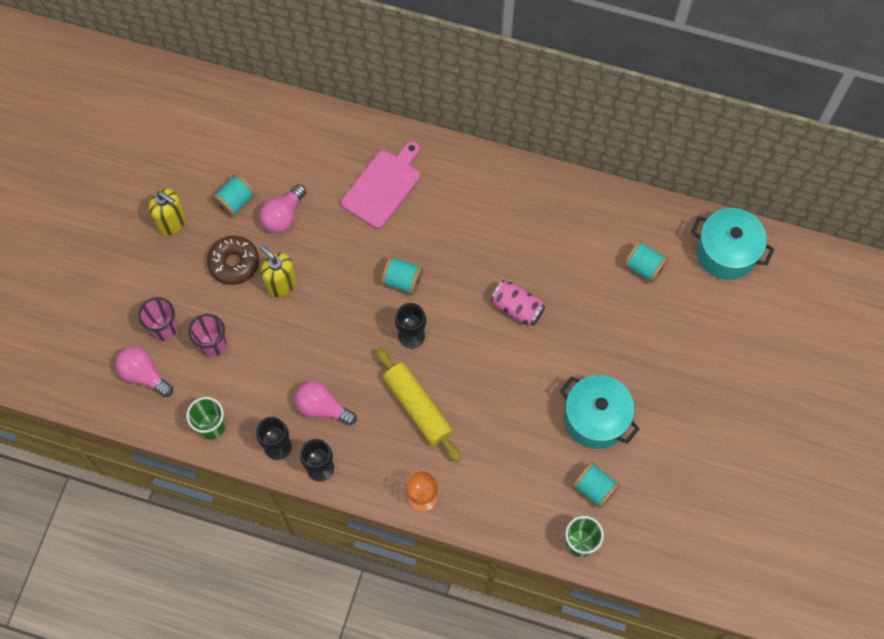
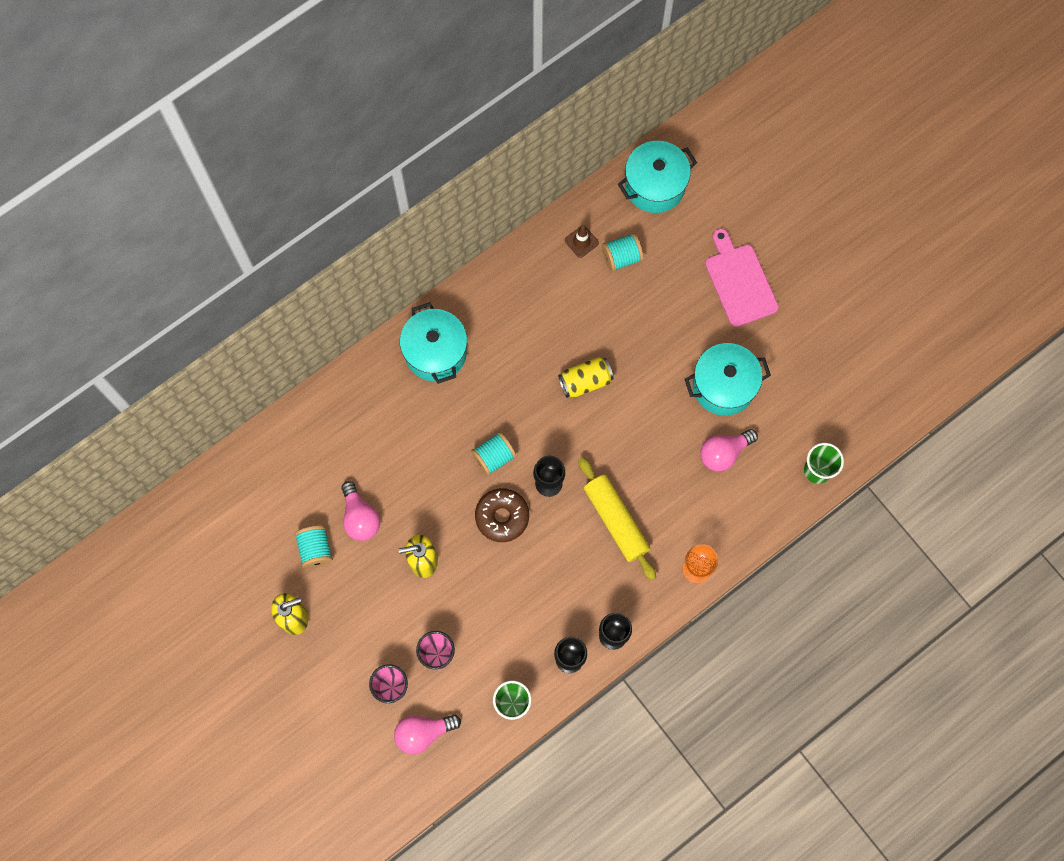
camera: 55 degrees left, 5 degrees up
brown donut [207,236,259,285] -> brown donut moved to [475,488,529,542]
pink light bulb [295,381,357,425] -> pink light bulb moved to [700,429,758,472]
pink cutting board [341,141,420,229] -> pink cutting board moved to [705,228,779,327]
yellow rolling pin [376,348,461,462] -> yellow rolling pin turned 60 degrees clockwise [578,457,656,580]
pink can [491,280,545,326] -> yellow can [558,357,614,398]
turquoise spool [573,462,620,509] -> none
none -> turquoise pot [400,302,467,384]
none -> brown traffic cone [565,225,599,258]

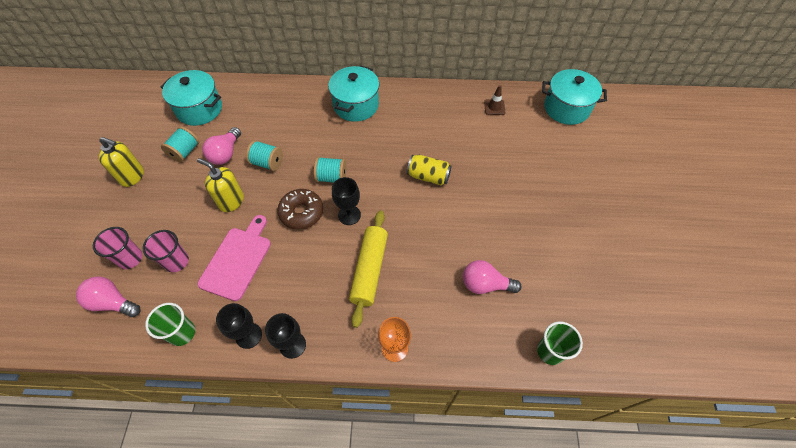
camera: 40 degrees right, 15 degrees down
turquoise spool [602,233,644,272] -> turquoise spool moved to [246,140,283,171]
turquoise pot [685,343,771,416] -> turquoise pot moved to [160,70,222,126]
pink cutting board [705,228,779,327] -> pink cutting board moved to [197,215,271,301]

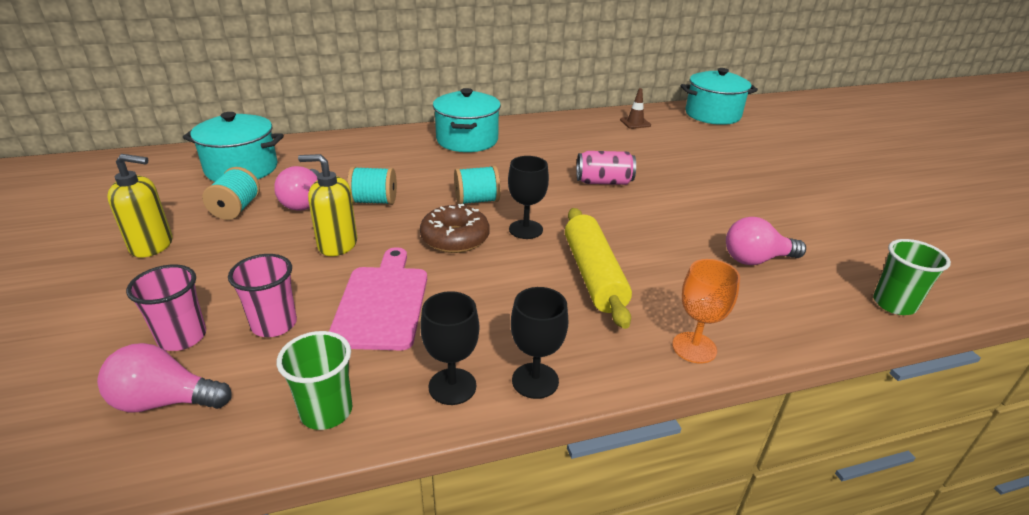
camera: 20 degrees left, 25 degrees down
yellow can [407,155,452,185] -> pink can [577,151,636,185]

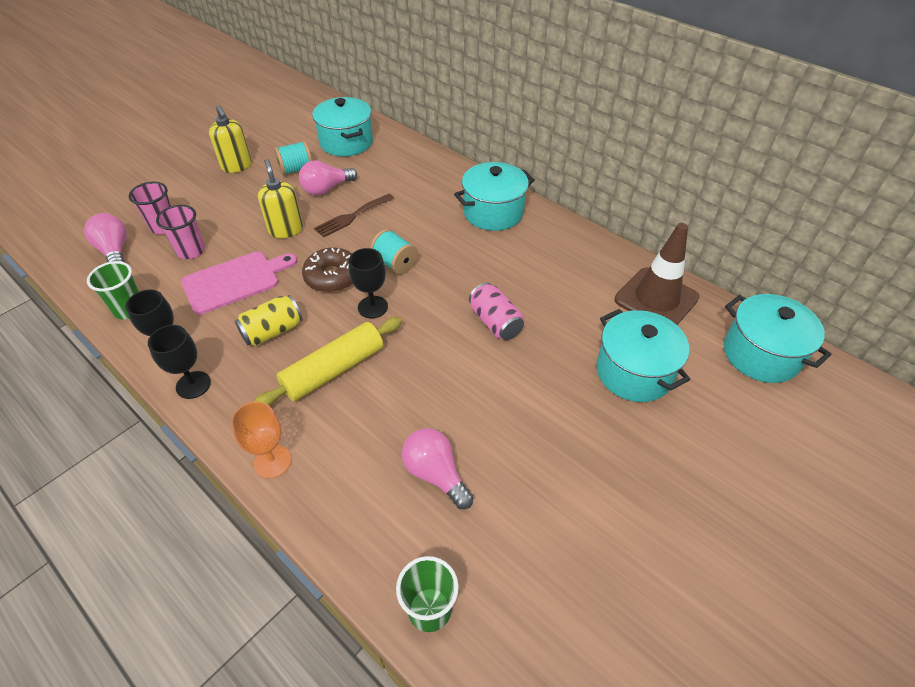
camera: 60 degrees right, 15 degrees up
turquoise spool [347,166,397,205] -> brown fork [314,194,394,238]
brown traffic cone [620,88,651,129] -> brown traffic cone [615,223,700,325], size x2.18
none -> yellow can [235,295,303,346]
none -> turquoise pot [596,309,690,402]

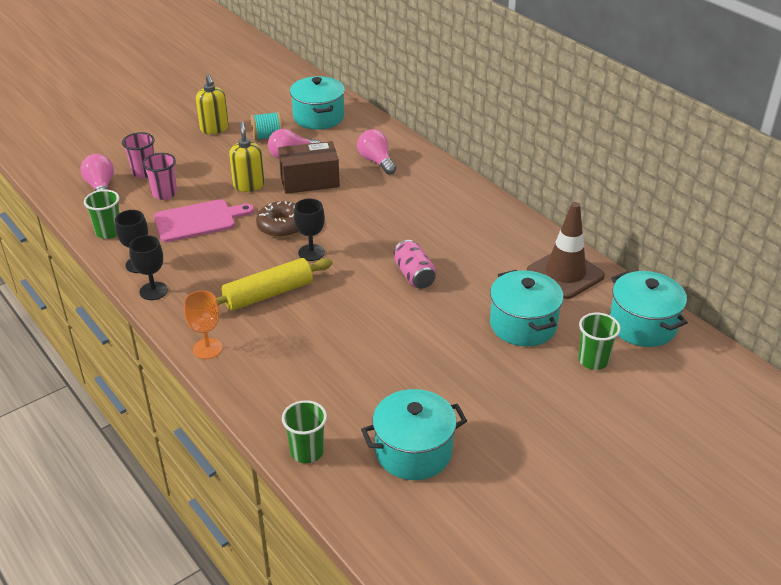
camera: 10 degrees right, 10 degrees down
yellow can [235,295,303,346] -> none
brown fork [314,194,394,238] -> brown box [278,141,340,194]
turquoise spool [370,229,418,274] -> none
pink light bulb [402,428,474,509] -> pink light bulb moved to [357,129,396,175]
turquoise pot [454,162,535,231] -> turquoise pot moved to [361,389,467,480]
none -> green cup [578,313,621,370]

